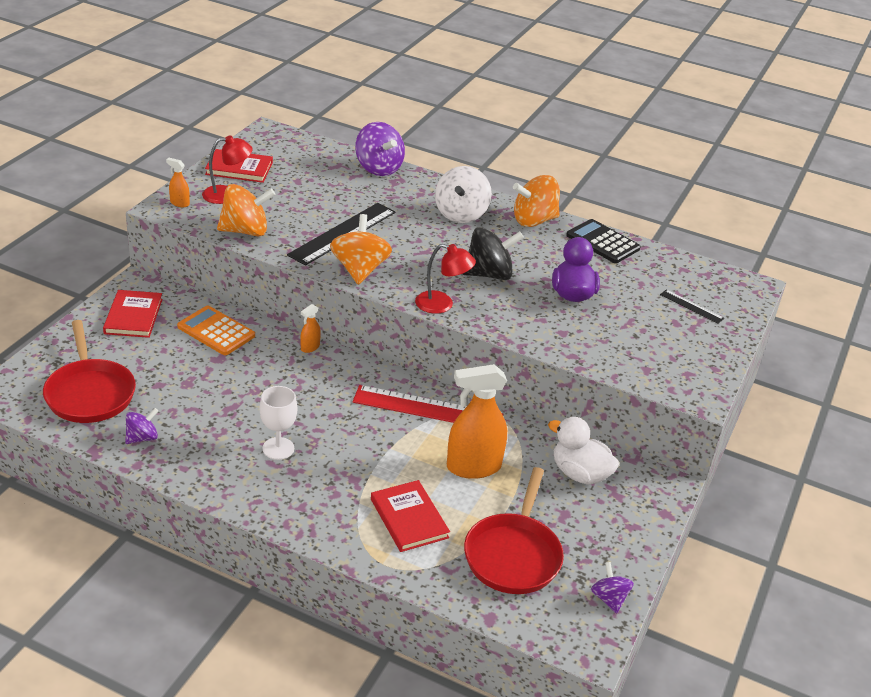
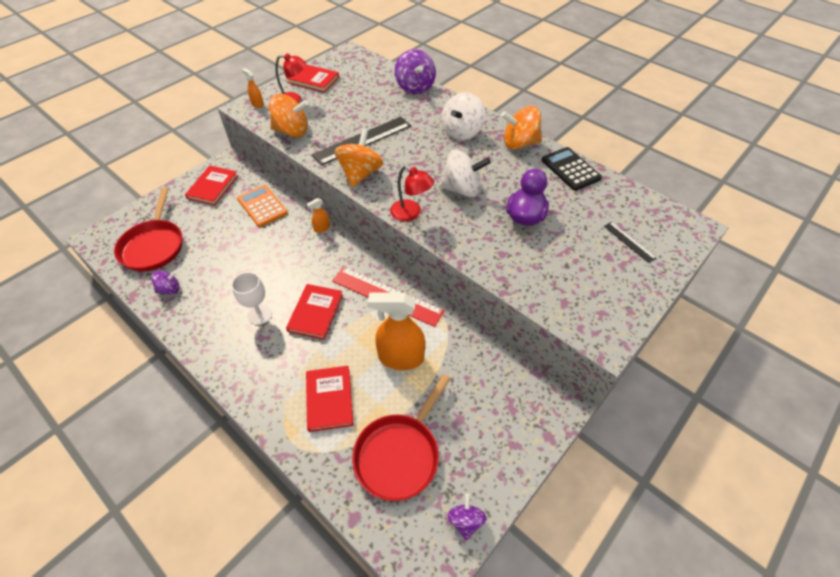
camera: 20 degrees right, 15 degrees up
black spinning top [462,227,524,280] -> white spinning top [439,150,491,197]
white duck [548,417,619,485] -> none
none -> red book [286,284,343,340]

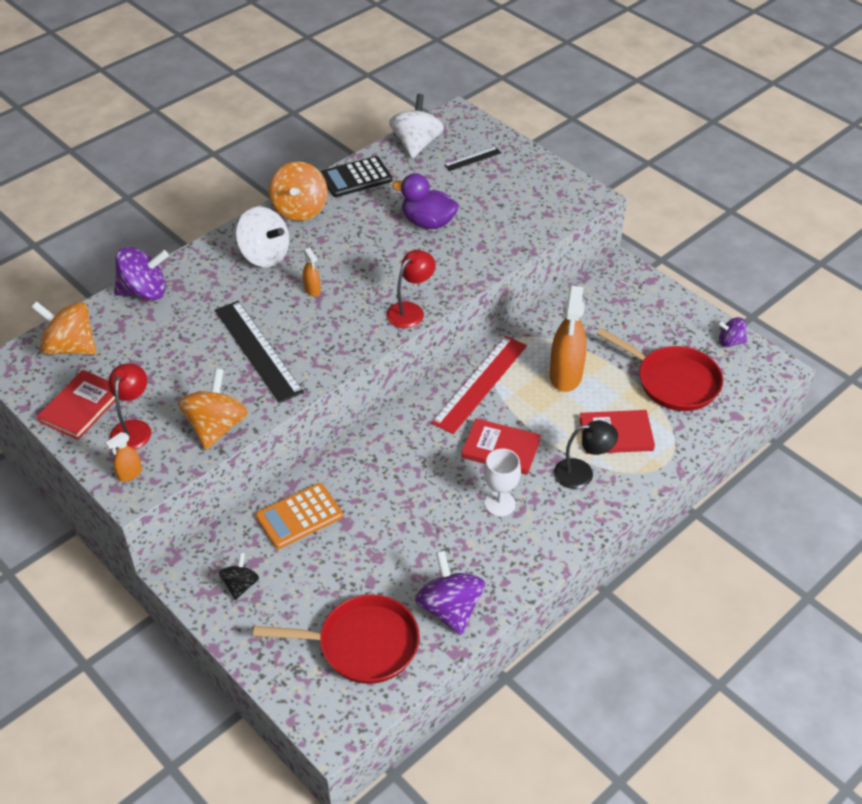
camera: 85 degrees left, 5 degrees down
purple spinning top [151,270,180,294] -> purple spinning top [415,551,485,635], size x1.76
red book [185,166,238,205] -> black spinning top [219,553,259,600]
orange spray bottle [307,198,330,233] -> orange spray bottle moved to [303,248,321,297]
orange spinning top [334,129,383,187] -> orange spinning top moved to [31,301,97,355]
white spinning top [439,150,491,197] -> white spinning top moved to [389,94,444,158]
none -> black lamp [554,420,618,489]

